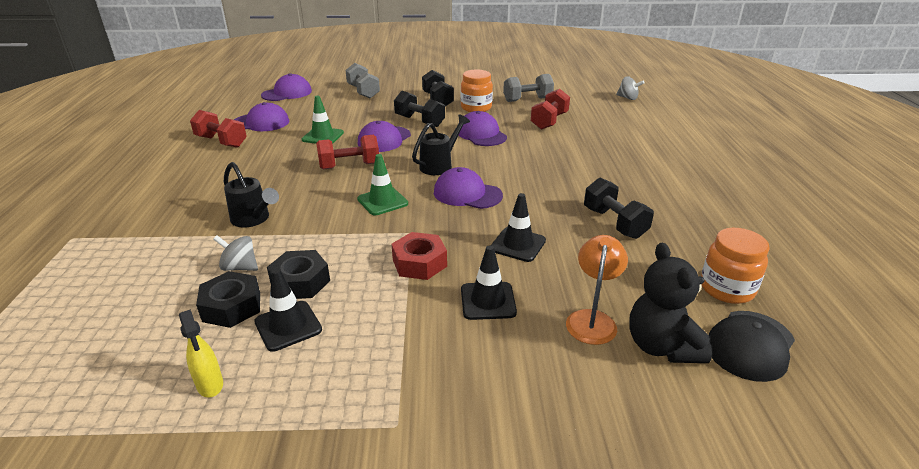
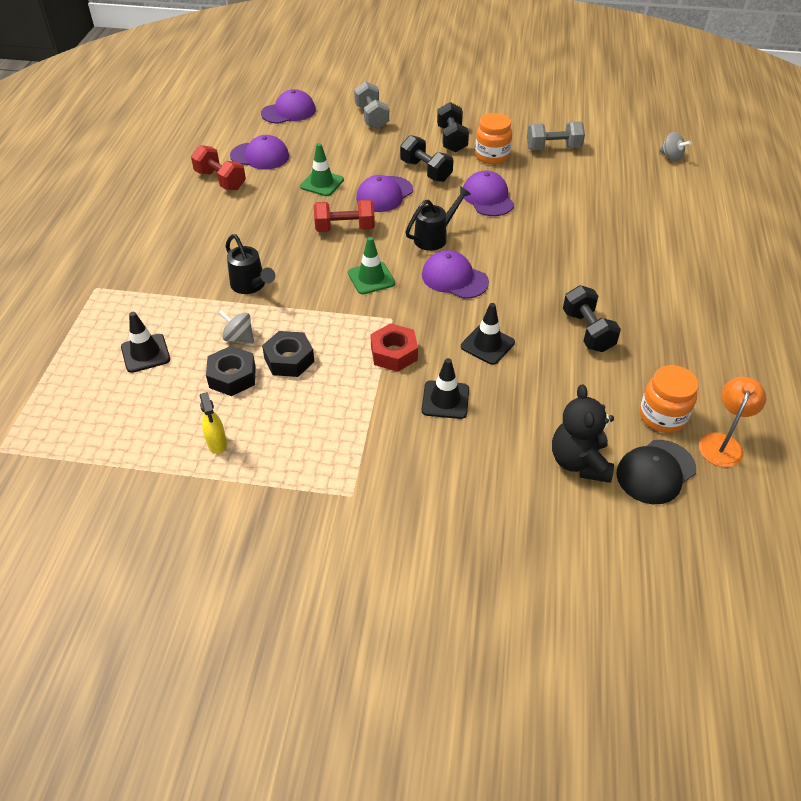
camera: 10 degrees right, 15 degrees up
black traffic cone [254,269,322,352] -> black traffic cone moved to [121,312,170,373]
red dumbbell [531,89,570,130] -> none
orange lamp [566,235,628,345] -> orange lamp moved to [699,377,766,467]

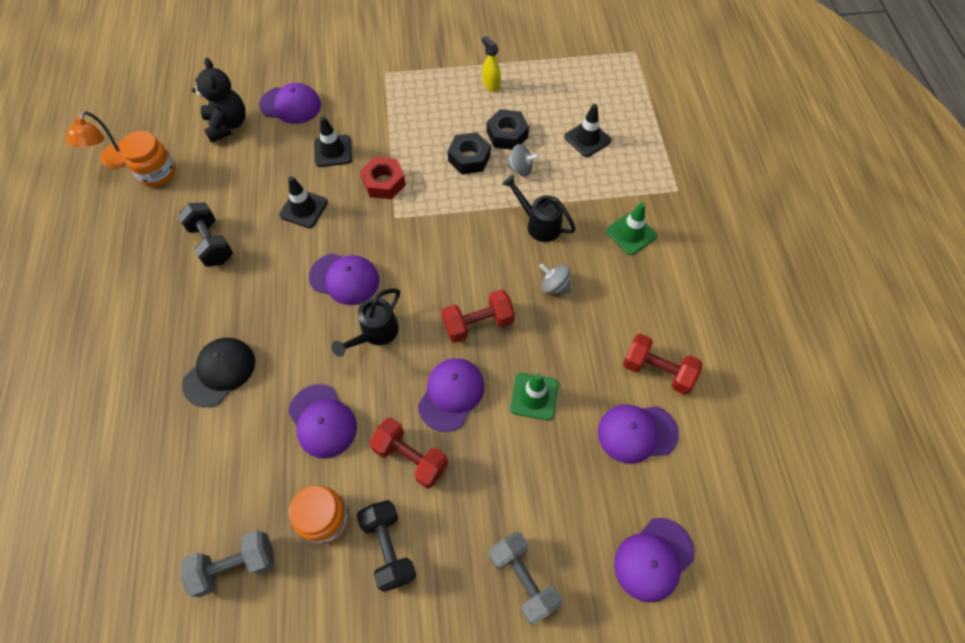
camera: 165 degrees right, 15 degrees up
green traffic cone [348,237,395,294] -> green traffic cone moved to [606,202,657,255]
black dumbbell [400,135,453,182] -> red dumbbell [369,418,448,488]
black cap [616,440,696,504] -> black cap moved to [182,338,255,407]
grey spinning top [659,132,691,161] -> grey spinning top moved to [539,263,571,294]
none -> purple cap [259,83,321,124]

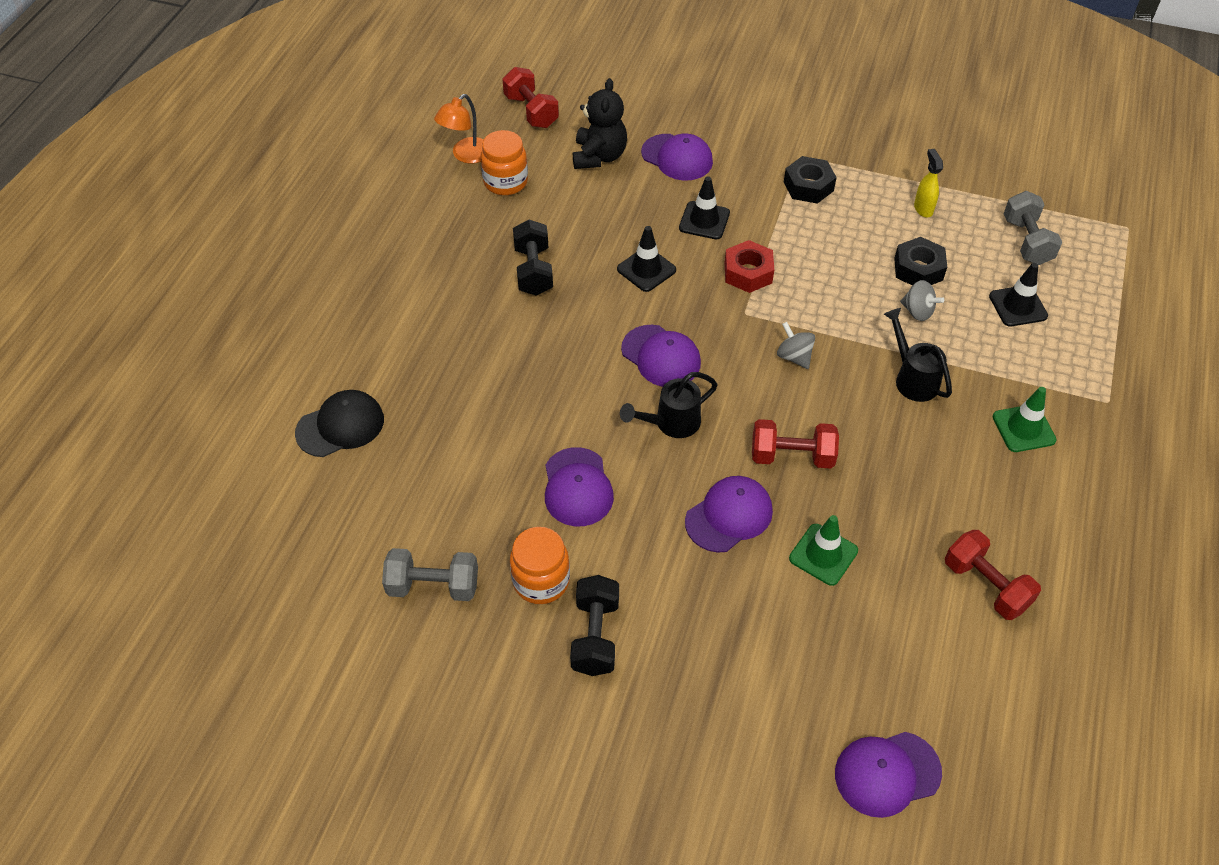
camera: 25 degrees right, 10 degrees down
black cap [182,338,255,407] -> black cap moved to [295,390,384,457]
red dumbbell [369,418,448,488] -> red dumbbell moved to [502,67,559,128]
black nut [448,132,491,174] -> black nut moved to [784,156,837,204]
grey dumbbell [489,531,562,625] -> grey dumbbell moved to [1004,191,1062,265]
grey spinning top [539,263,571,294] -> grey spinning top moved to [777,322,815,369]
purple cap [598,405,679,464] -> none

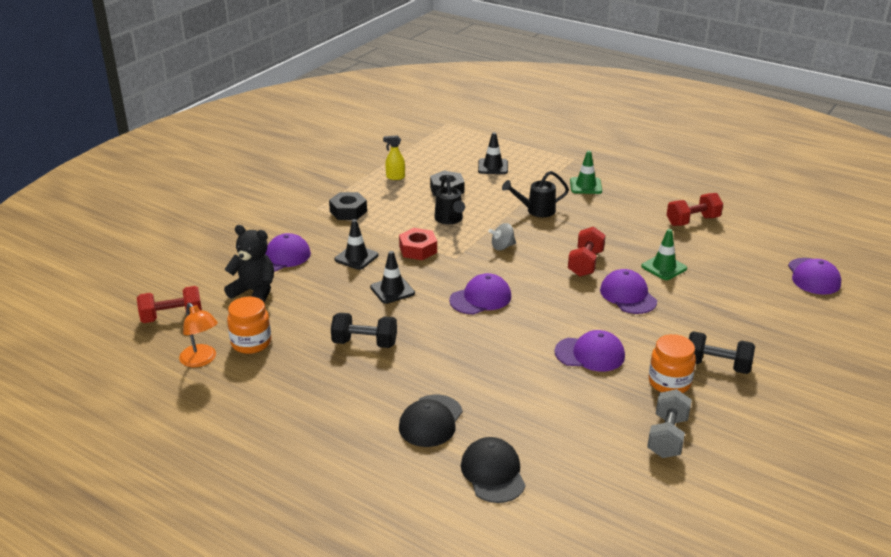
camera: 75 degrees left, 20 degrees down
black watering can [620,372,718,438] -> black watering can moved to [434,175,465,224]
grey spinning top [900,280,944,321] -> none
grey dumbbell [1004,191,1062,265] -> none
none -> black cap [399,395,463,447]

